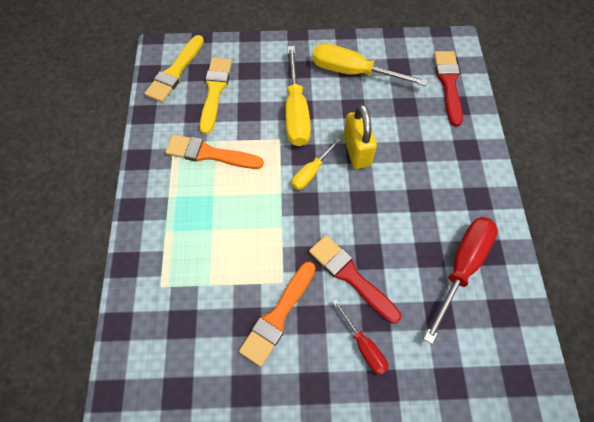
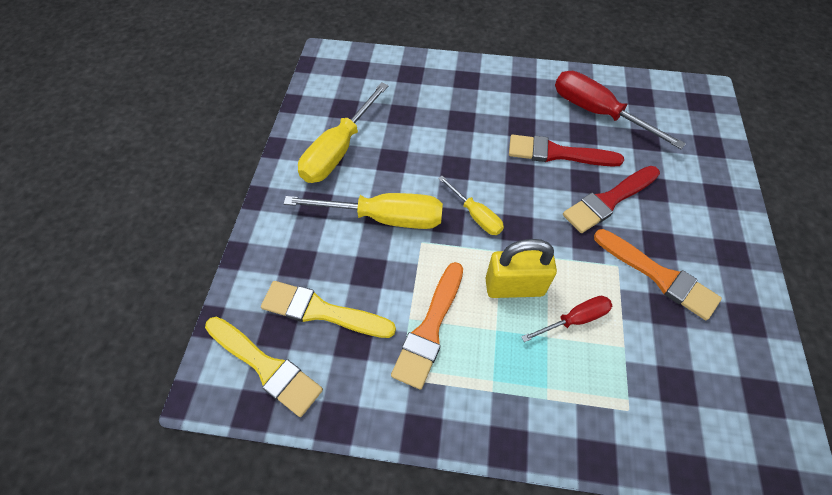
camera: 80 degrees left, 5 degrees down
red screwdriver [332,299,388,375] -> red screwdriver moved to [521,296,612,342]
yellow padlock [344,104,377,169] -> yellow padlock moved to [486,239,557,298]
red brush [434,51,463,127] -> red brush moved to [509,135,624,167]

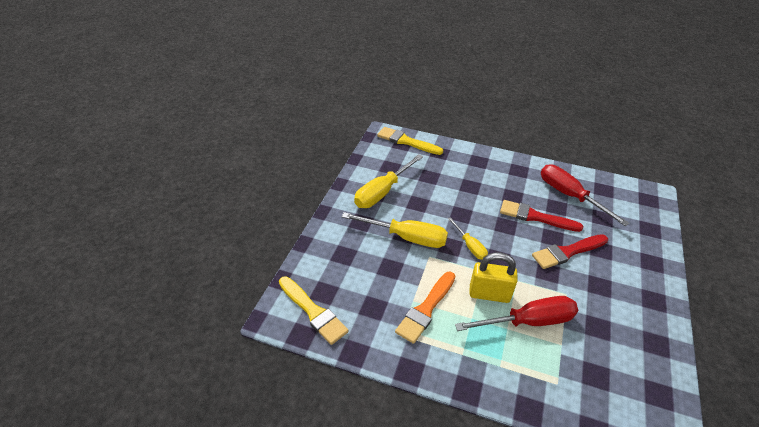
camera: 10 degrees right, 15 degrees down
yellow brush [261,281,396,338] -> yellow brush moved to [377,127,443,155]
red screwdriver [521,296,612,342] -> red screwdriver [455,296,578,331], size x1.79
orange brush [594,229,722,320] -> none

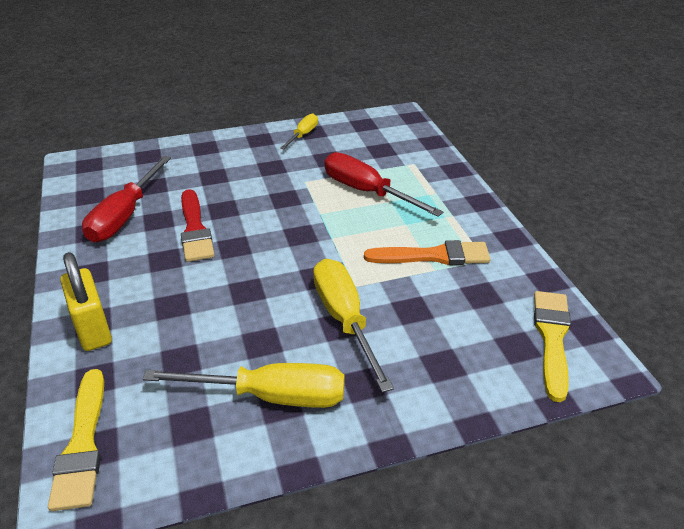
camera: 125 degrees left, 5 degrees down
yellow screwdriver [448,217,488,260] -> yellow screwdriver moved to [280,113,318,149]
yellow padlock [469,253,518,303] -> yellow padlock moved to [61,252,112,351]
red brush [532,234,608,269] -> none

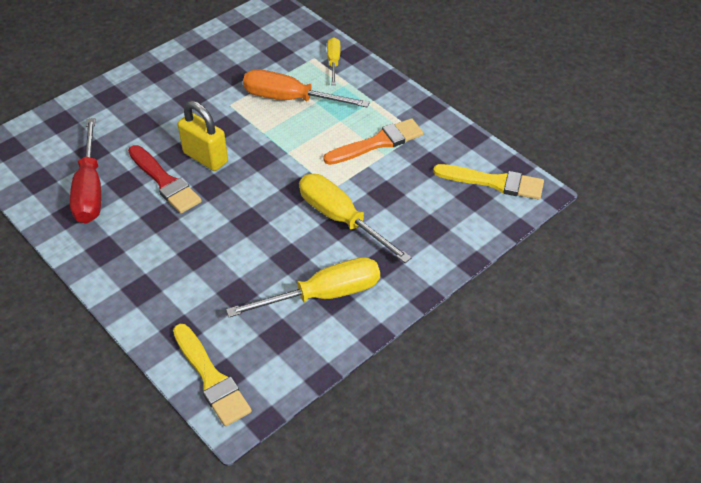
camera: 25 degrees left, 10 degrees up
yellow padlock [61,252,112,351] -> yellow padlock moved to [178,101,228,171]
yellow screwdriver [280,113,318,149] -> yellow screwdriver moved to [327,37,340,85]
red screwdriver [324,152,443,217] -> orange screwdriver [243,69,370,108]
yellow brush [534,291,571,402] -> yellow brush turned 120 degrees clockwise [433,164,544,199]

